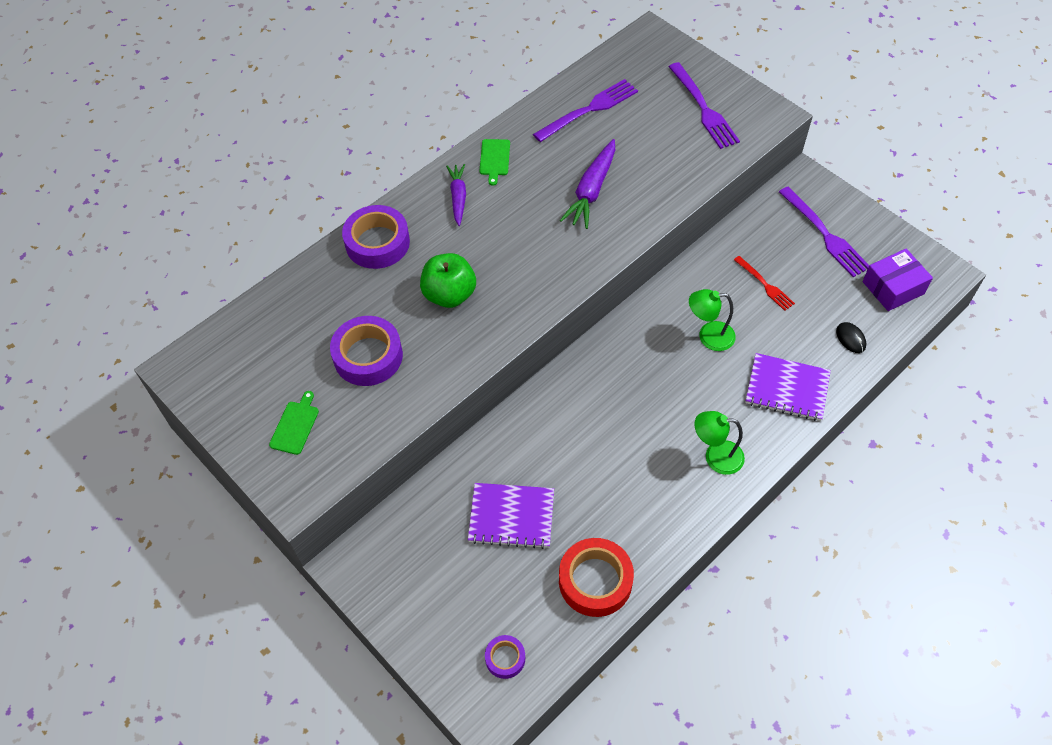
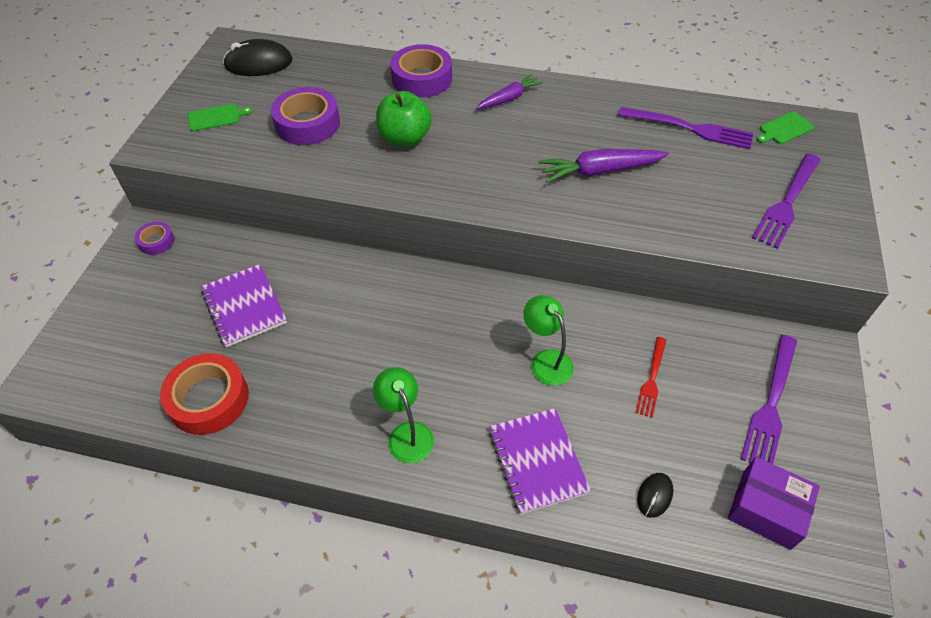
camera: 55 degrees right, 5 degrees down
green cutting board [479,139,510,186] -> green cutting board moved to [757,112,814,144]
purple tape [485,635,525,679] -> purple tape moved to [135,222,175,255]
none -> black mouse [223,39,293,76]

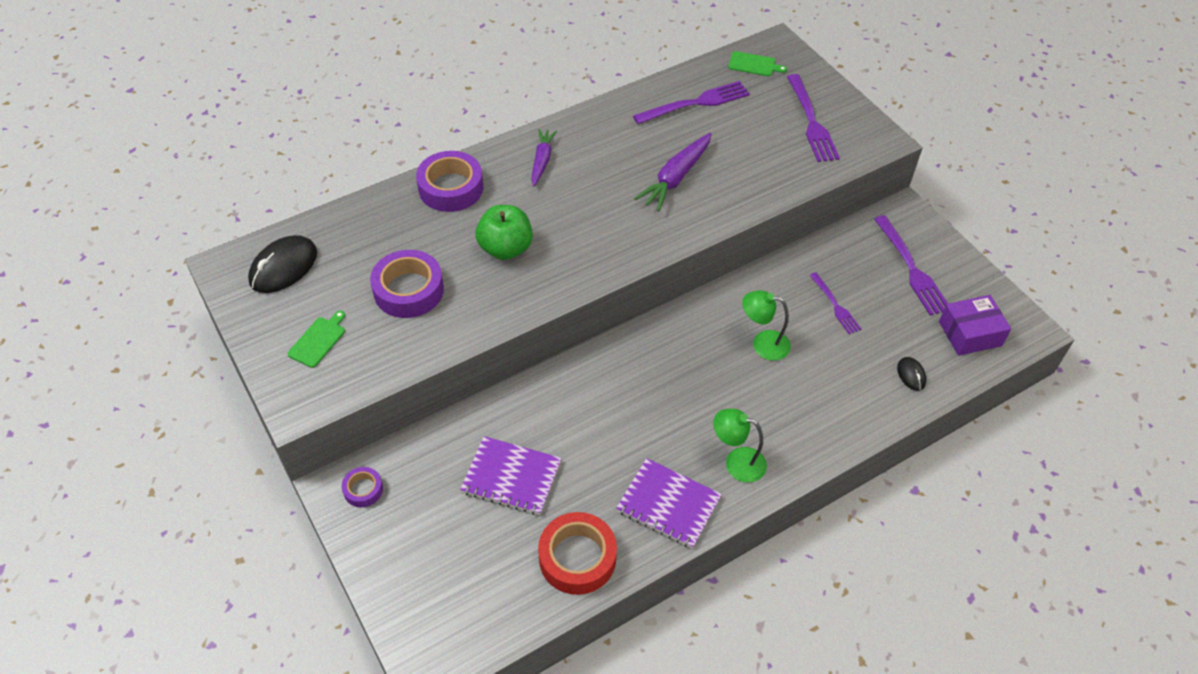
camera: 45 degrees left, 0 degrees up
purple notebook [489,408,591,514] -> purple notebook moved to [616,458,722,549]
red fork [635,337,666,418] -> purple fork [809,272,861,334]
green cutting board [757,112,814,144] -> green cutting board turned 90 degrees counterclockwise [728,51,787,76]

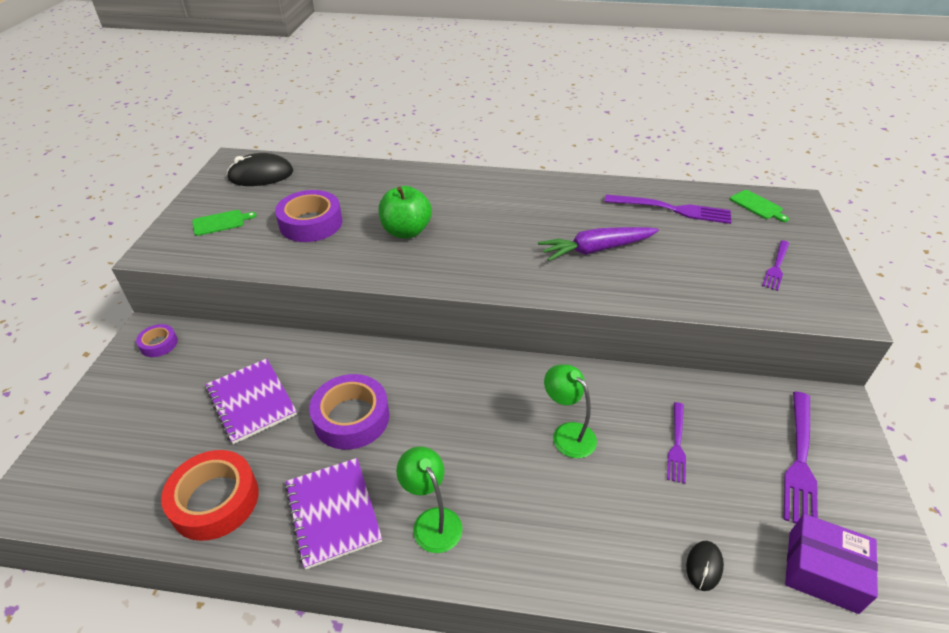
camera: 40 degrees right, 10 degrees down
purple tape [416,151,483,212] -> purple tape moved to [309,374,389,450]
purple carrot [531,129,557,186] -> none
purple fork [787,74,840,162] -> purple fork [762,240,789,291], size x0.60

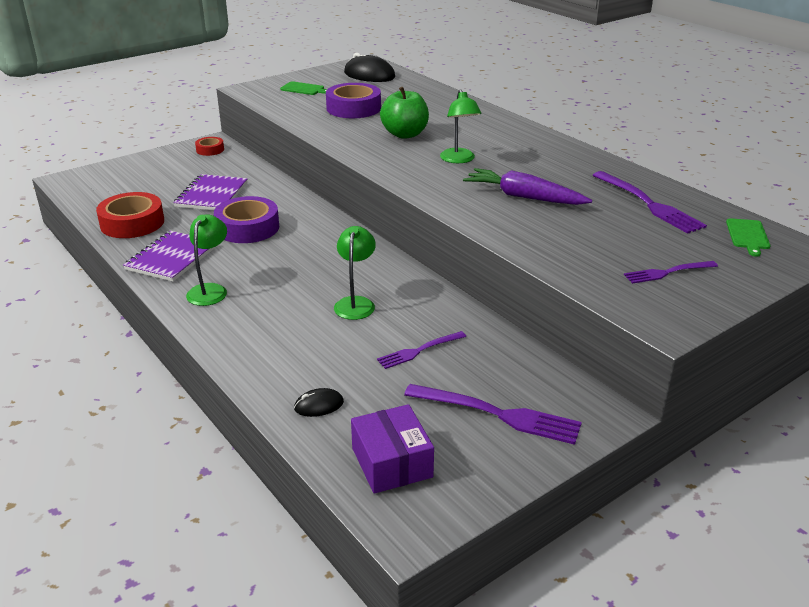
camera: 45 degrees right, 10 degrees down
purple tape [136,324,178,357] -> red tape [195,137,224,156]
purple fork [784,392,818,524] -> purple fork turned 135 degrees counterclockwise [404,384,582,445]
none -> green lamp [440,89,481,163]

